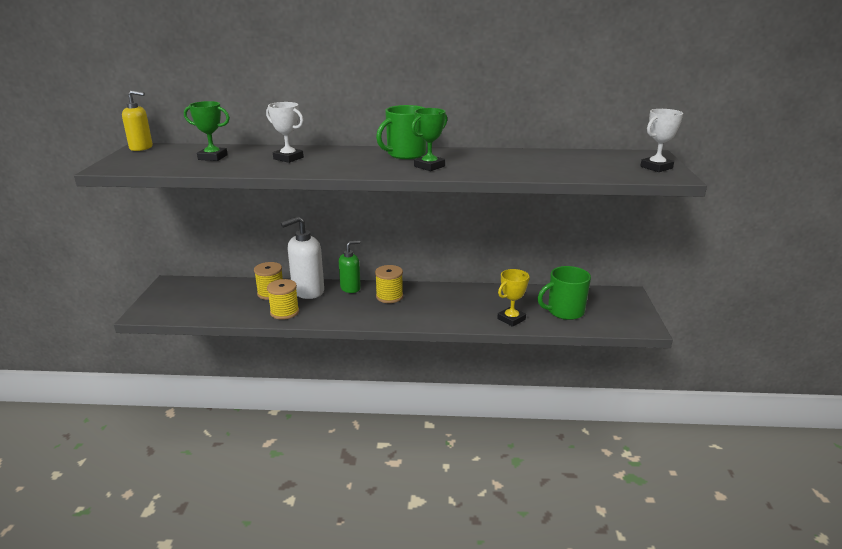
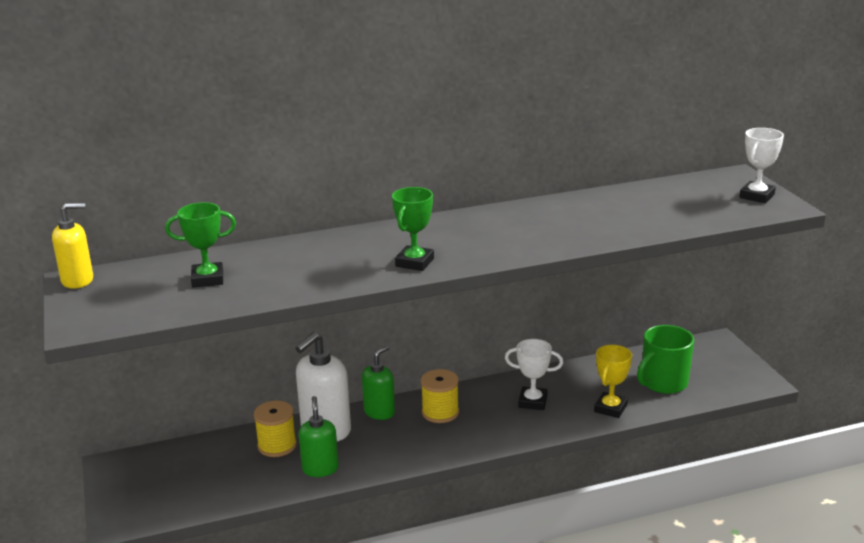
camera: 20 degrees left, 0 degrees up
white trophy [266,102,304,163] -> white trophy moved to [505,339,563,410]
yellow spool [267,279,299,320] -> green soap dispenser [299,396,339,477]
green mug [376,105,426,159] -> none
green trophy [411,108,447,171] -> green trophy moved to [392,187,434,271]

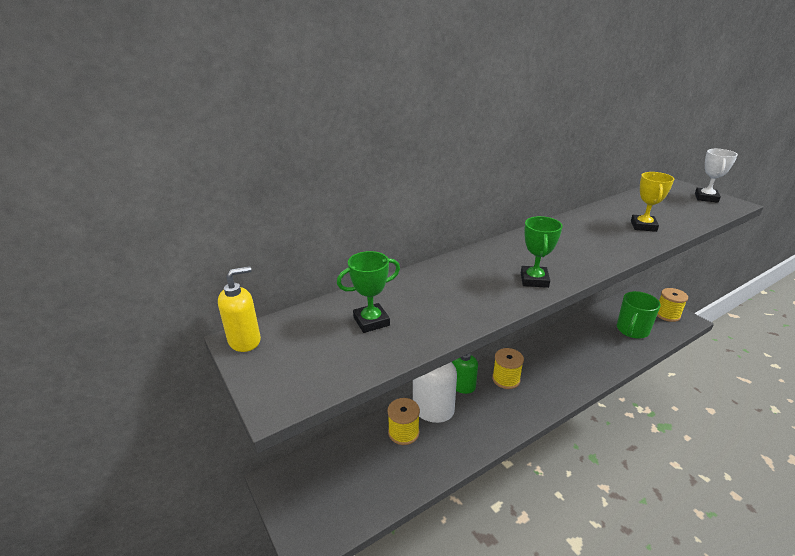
camera: 15 degrees left, 5 degrees up
green soap dispenser [299,396,339,477] -> none
white trophy [505,339,563,410] -> none
yellow trophy [594,345,632,418] -> yellow trophy moved to [631,172,674,232]
none -> yellow spool [657,288,688,322]

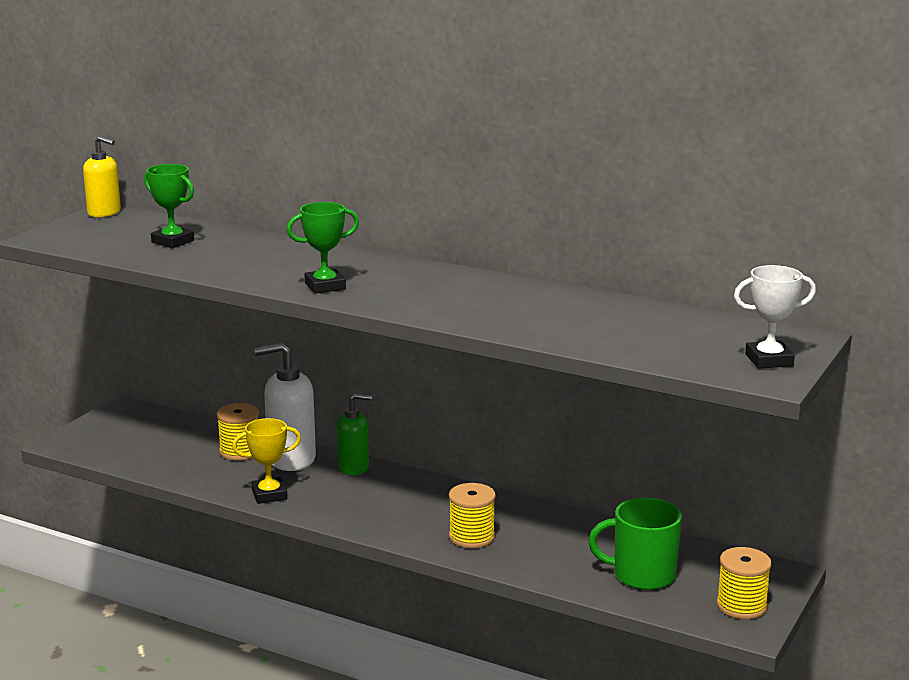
camera: 60 degrees right, 10 degrees down
yellow spool [492,348,524,389] -> yellow spool moved to [449,483,496,548]
yellow trophy [631,172,674,232] -> yellow trophy moved to [232,418,301,504]

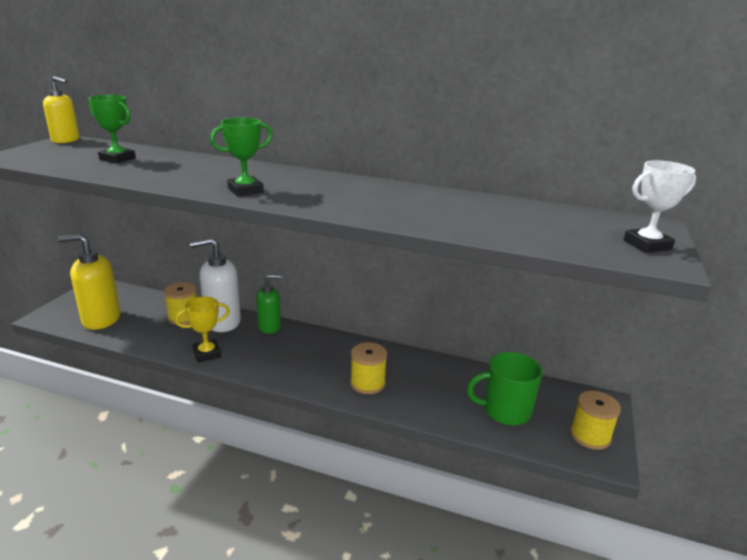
camera: 10 degrees left, 5 degrees up
none -> yellow soap dispenser [58,233,120,330]

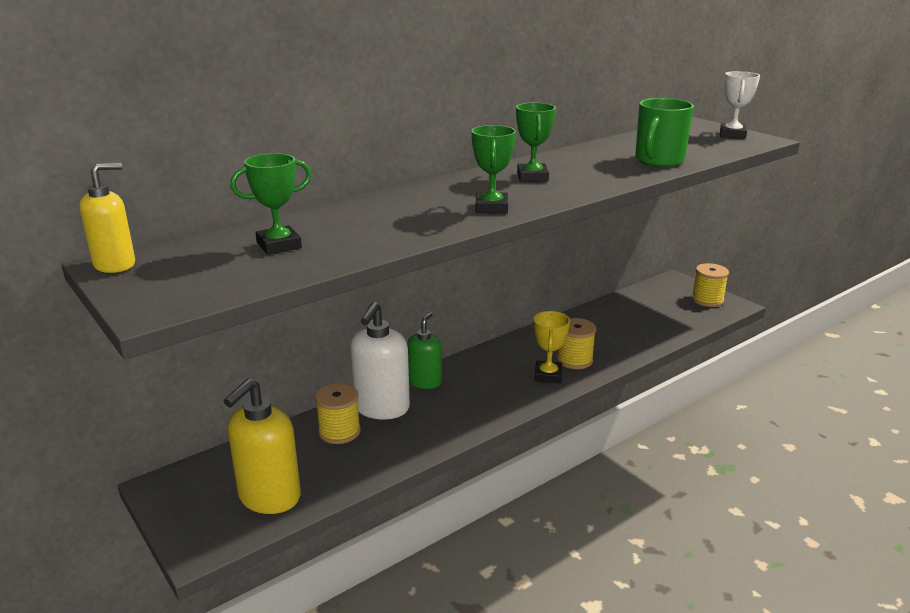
camera: 55 degrees left, 0 degrees up
yellow trophy [175,297,230,362] -> yellow trophy moved to [534,311,570,383]
green mug [467,352,543,425] -> green mug moved to [635,98,694,167]
none -> green trophy [516,103,556,182]

